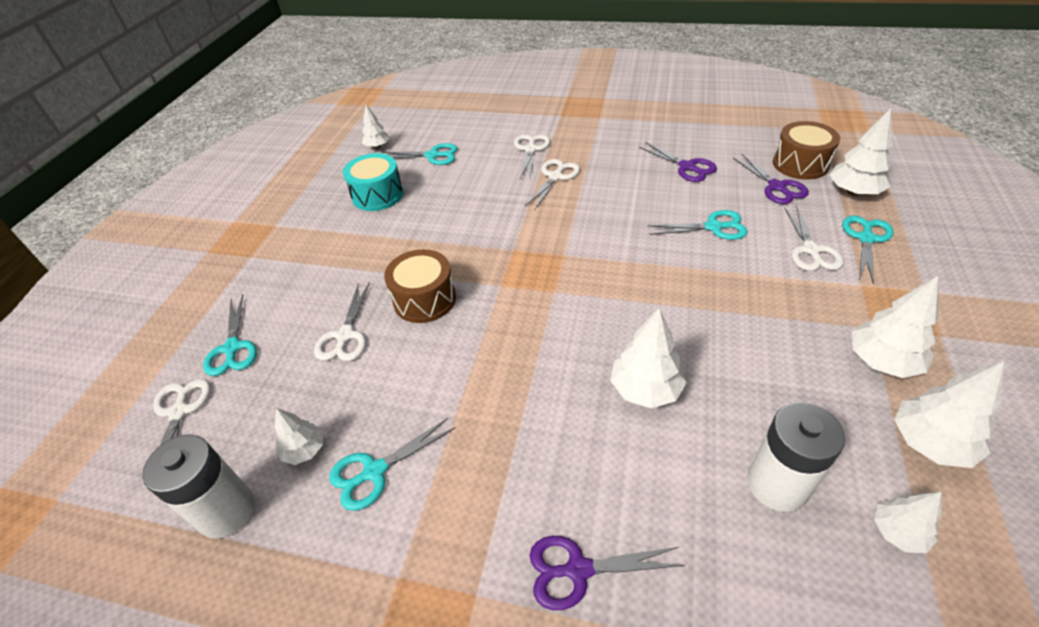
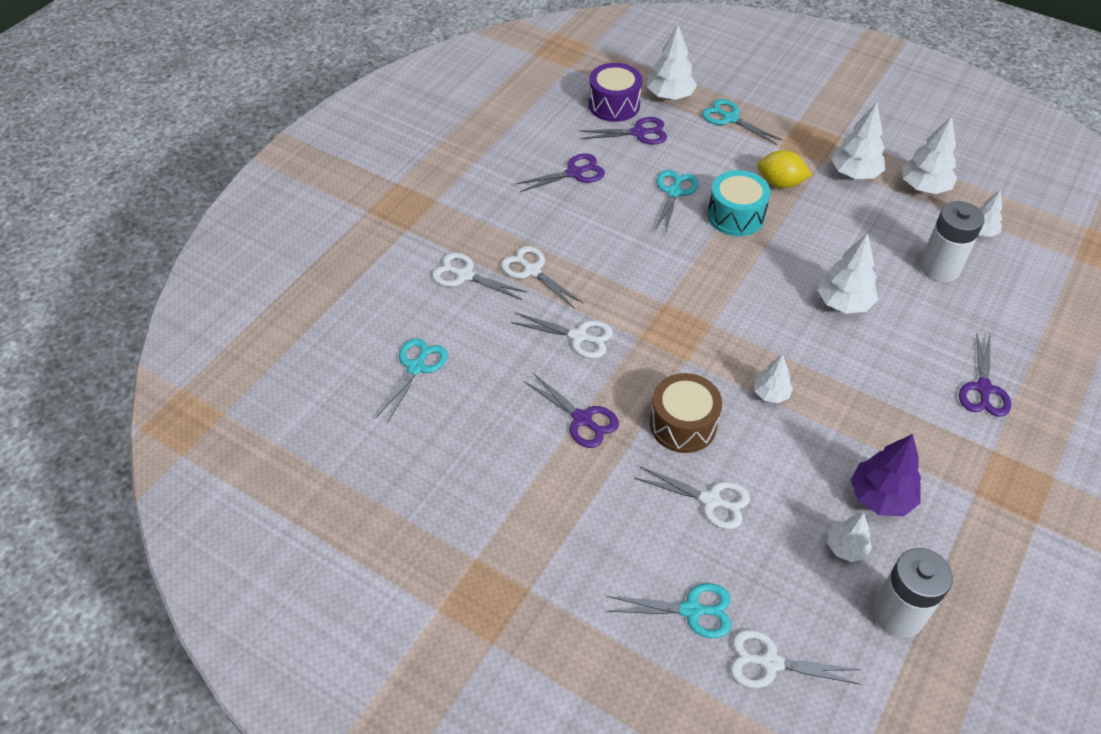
camera: 75 degrees left, 5 degrees up
turquoise scissors [329,418,456,511] -> purple tree [851,434,921,516]
turquoise drum [343,153,403,211] -> turquoise drum moved to [708,170,771,236]
white tree [362,105,390,148] -> white tree moved to [754,354,793,403]
brown drum [773,121,840,180] -> purple drum [589,63,642,122]
white scissors [784,206,844,271] -> white scissors moved to [511,312,613,359]
none -> purple scissors [524,373,619,448]
none -> yellow lemon [757,150,812,188]

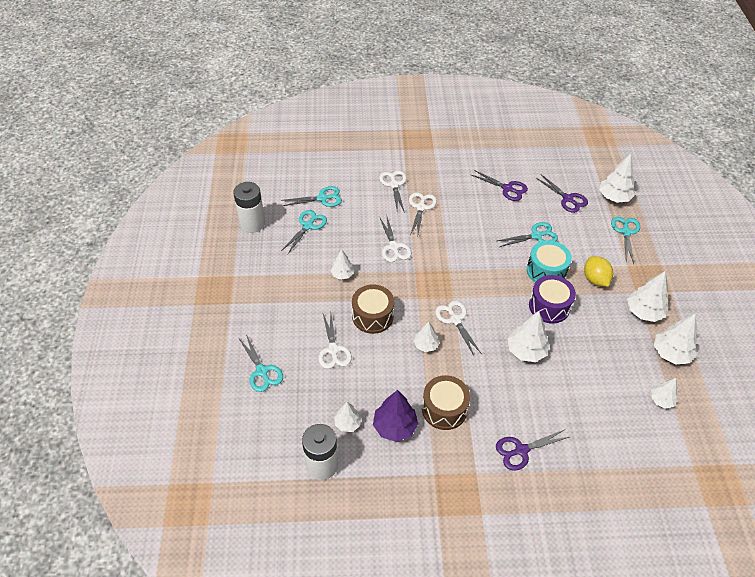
camera: 55 degrees right, 0 degrees up
purple scissors [524,373,619,448] -> white tree [330,249,354,280]
purple drum [589,63,642,122] -> purple drum moved to [529,275,576,323]
white scissors [730,630,861,688] -> white scissors moved to [435,301,482,355]
white battery [920,201,984,282] -> white battery moved to [233,182,265,233]
none -> turquoise scissors [281,210,327,255]
none -> brown drum [422,375,470,430]

